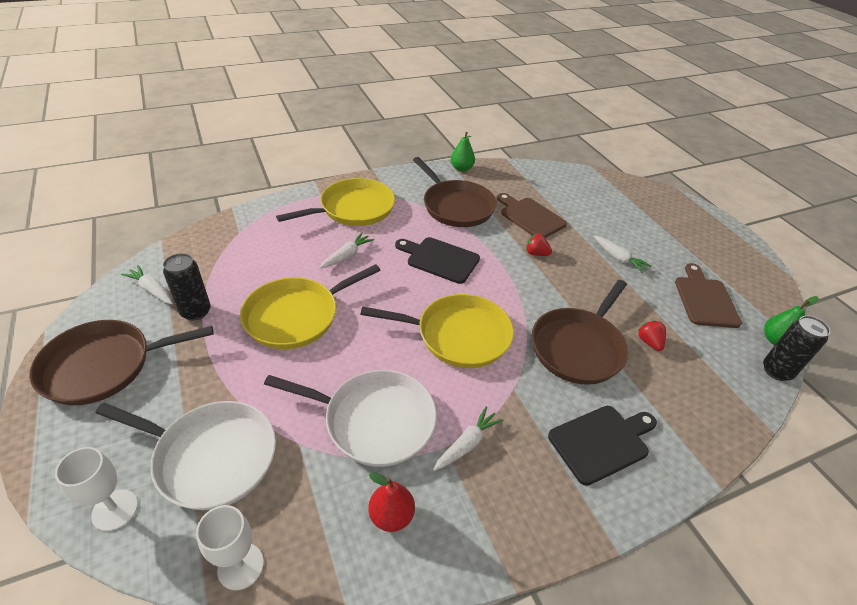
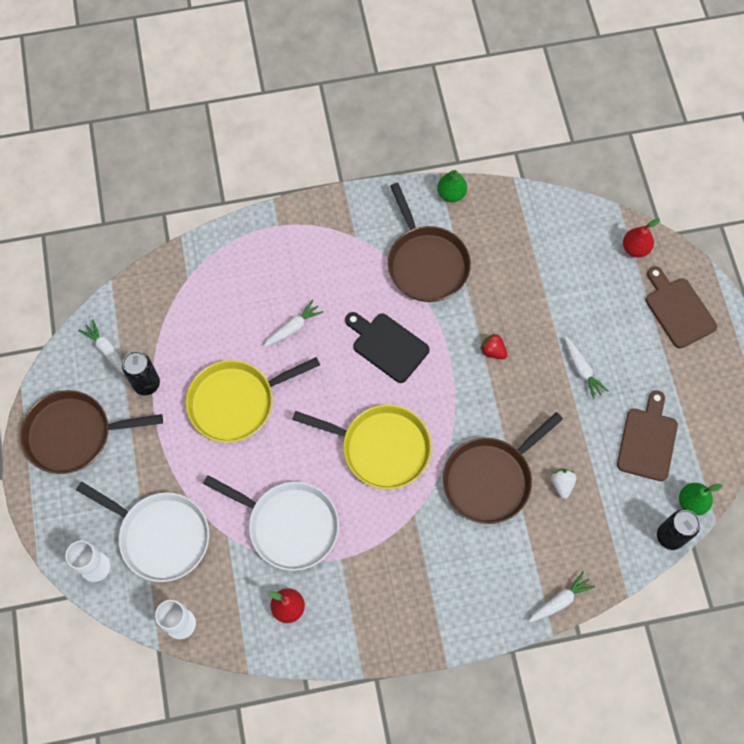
camera: 15 degrees right, 25 degrees up
yellow pan [276,178,395,226] -> none
white carrot [433,406,504,471] -> white carrot moved to [529,571,595,622]
brown cutting board [497,193,567,238] -> brown cutting board moved to [646,266,717,349]
black cutting board [548,406,657,486] -> none
red strawberry [638,321,666,351] -> white strawberry [551,469,576,499]
none -> red pear [623,218,660,257]

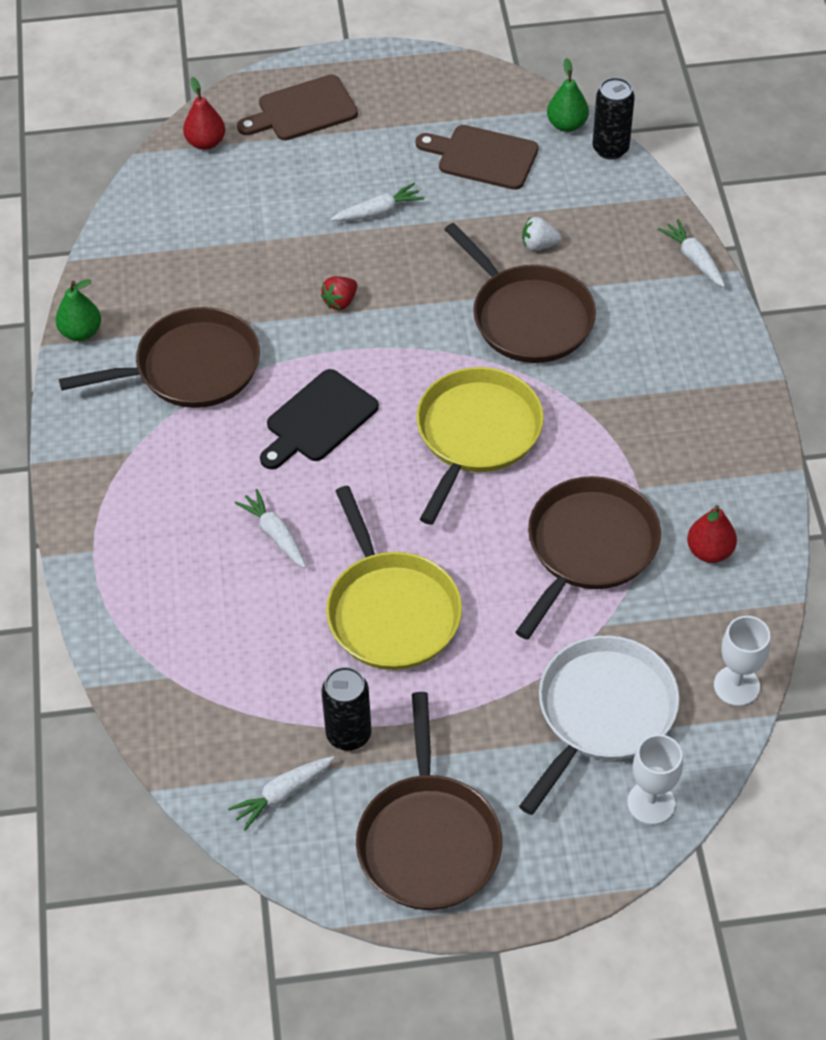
camera: 85 degrees left, 15 degrees down
white pan [203,475,339,571] -> brown pan [516,476,661,640]

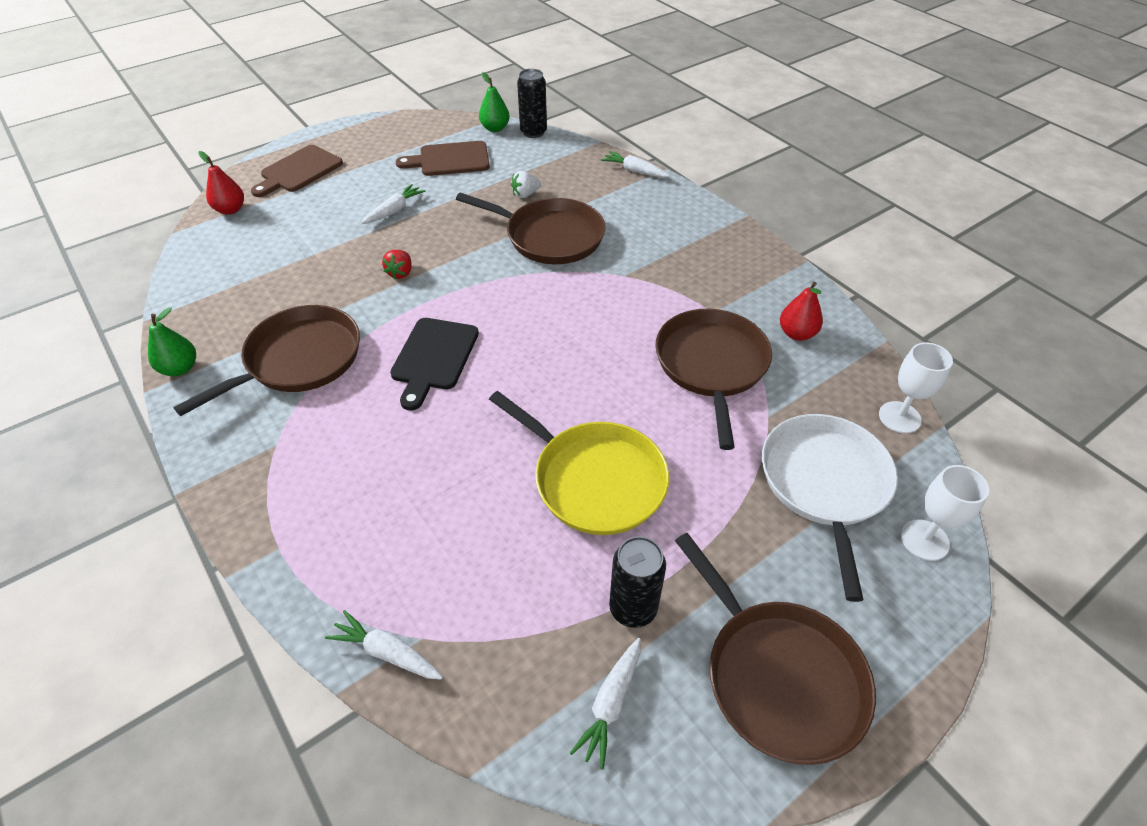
camera: 30 degrees left, 5 degrees down
white carrot [234,489,306,568] -> white carrot moved to [325,610,443,680]
yellow pan [416,367,544,525] -> none

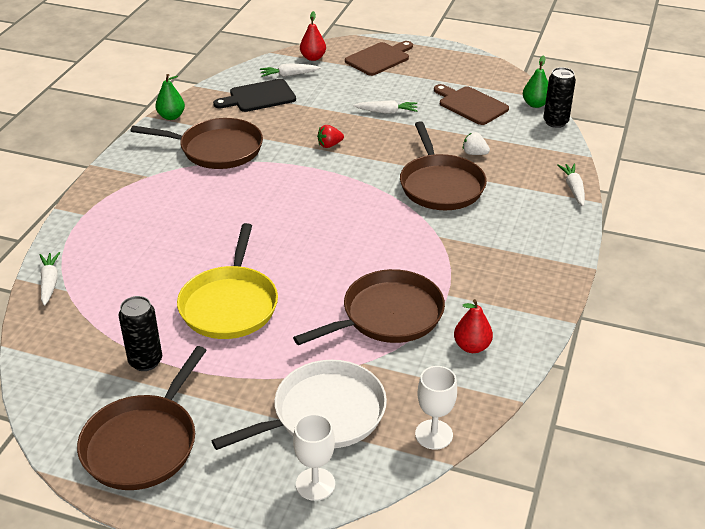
camera: 55 degrees right, 10 degrees down
brown cutting board [251,145,343,197] -> brown cutting board turned 135 degrees clockwise [345,41,413,76]
black cutting board [390,318,479,410] -> black cutting board moved to [213,79,296,112]
white carrot [570,638,641,769] -> white carrot moved to [260,63,321,77]

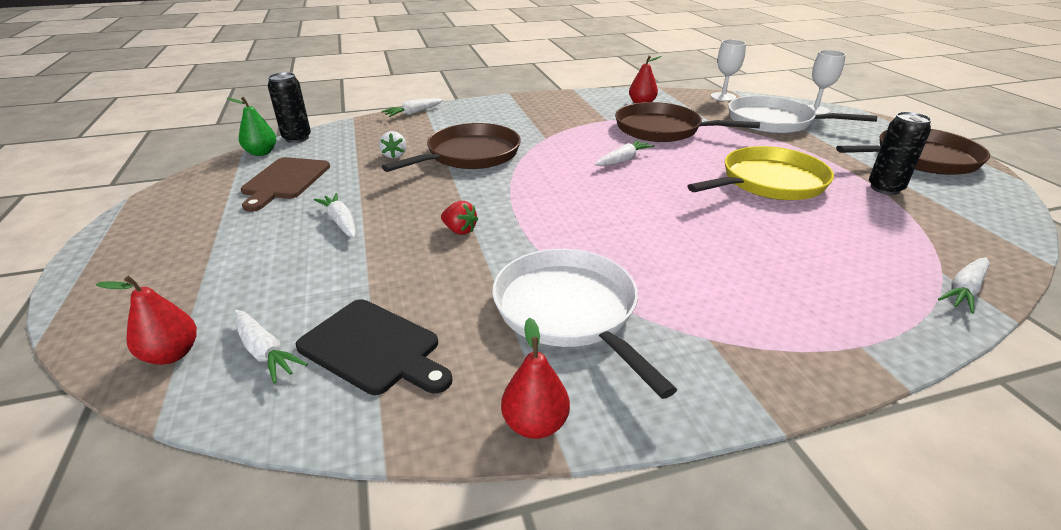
camera: 125 degrees left, 5 degrees down
brown pan [131,118,263,169] -> white pan [492,249,677,399]
green pear [155,74,185,120] -> red pear [501,317,570,439]
brown cutting board [345,41,413,76] -> none
none -> white carrot [594,140,654,166]

